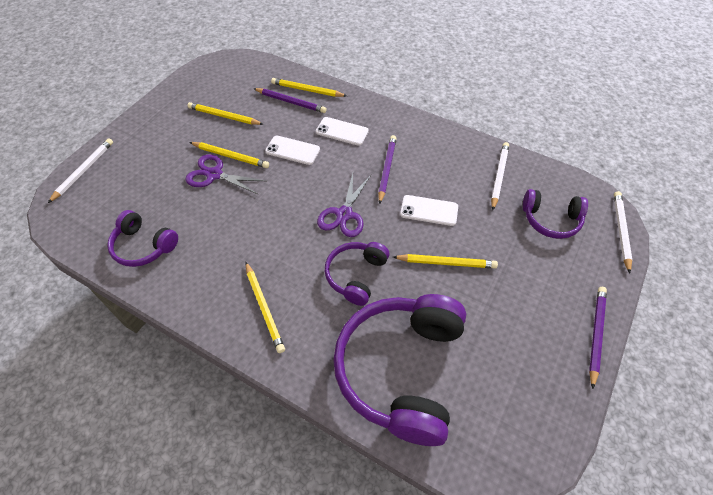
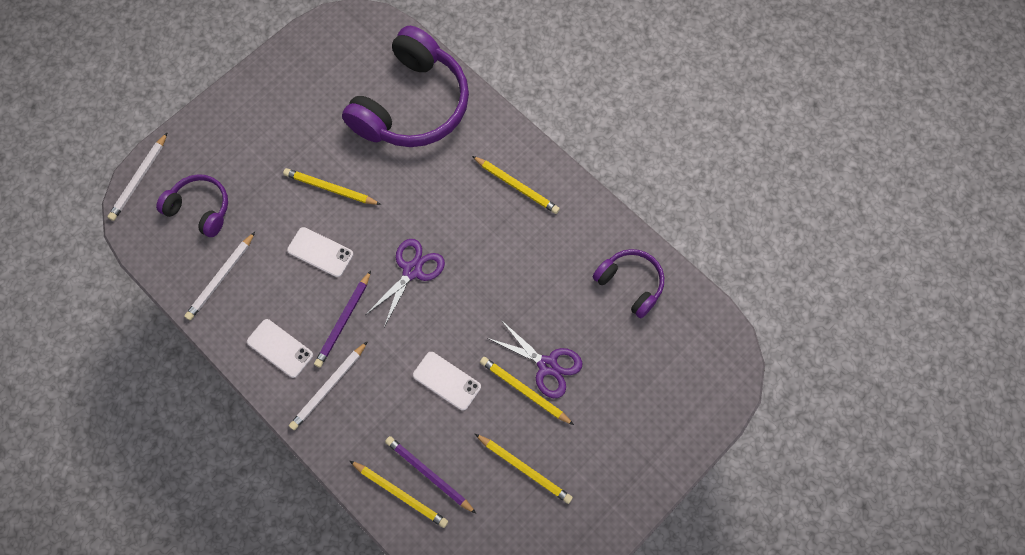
camera: 165 degrees left, 15 degrees up
white pencil [48,138,113,203] -> white pencil moved to [289,341,368,430]
yellow pencil [246,262,285,353] -> yellow pencil turned 135 degrees clockwise [472,156,560,214]
white phone [316,117,369,146] -> white phone moved to [247,319,313,378]
purple headphones [325,242,389,306] -> none
purple pencil [589,287,607,389] -> none

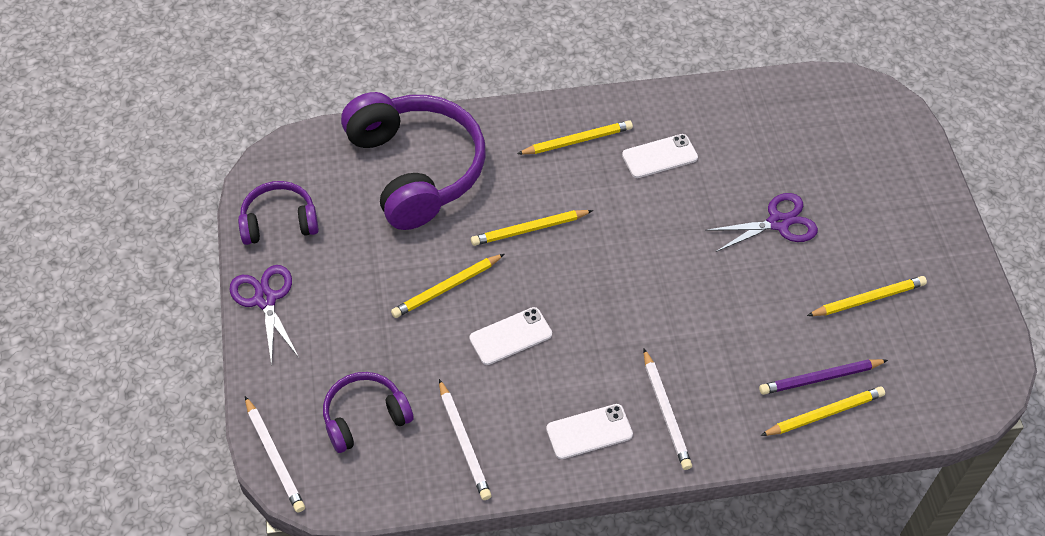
camera: 55 degrees left, 15 degrees down
purple pencil [314,270,371,368] -> none
purple scissors [367,239,445,327] -> purple scissors moved to [230,265,299,366]
white phone [413,352,481,411] -> white phone moved to [622,134,698,178]
yellow pencil [480,357,574,425] -> yellow pencil moved to [471,210,593,246]
purple headphones [593,249,664,318] -> purple headphones moved to [238,181,319,245]

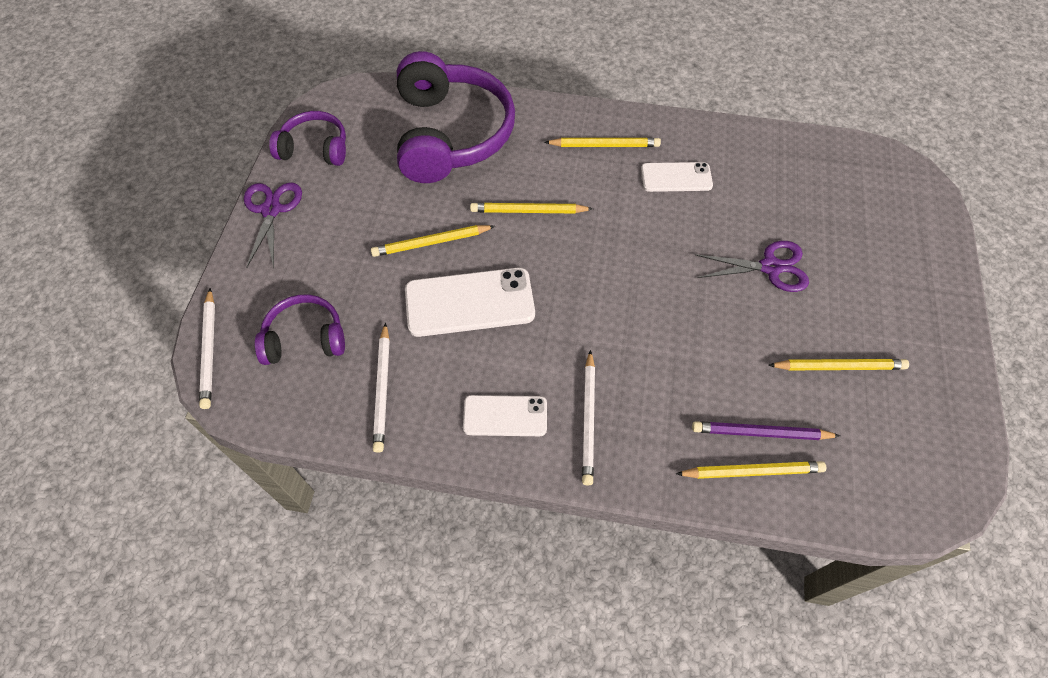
camera: 20 degrees right, 5 degrees up
white phone [469,307,552,365] -> white phone [405,268,535,337], size x1.65

